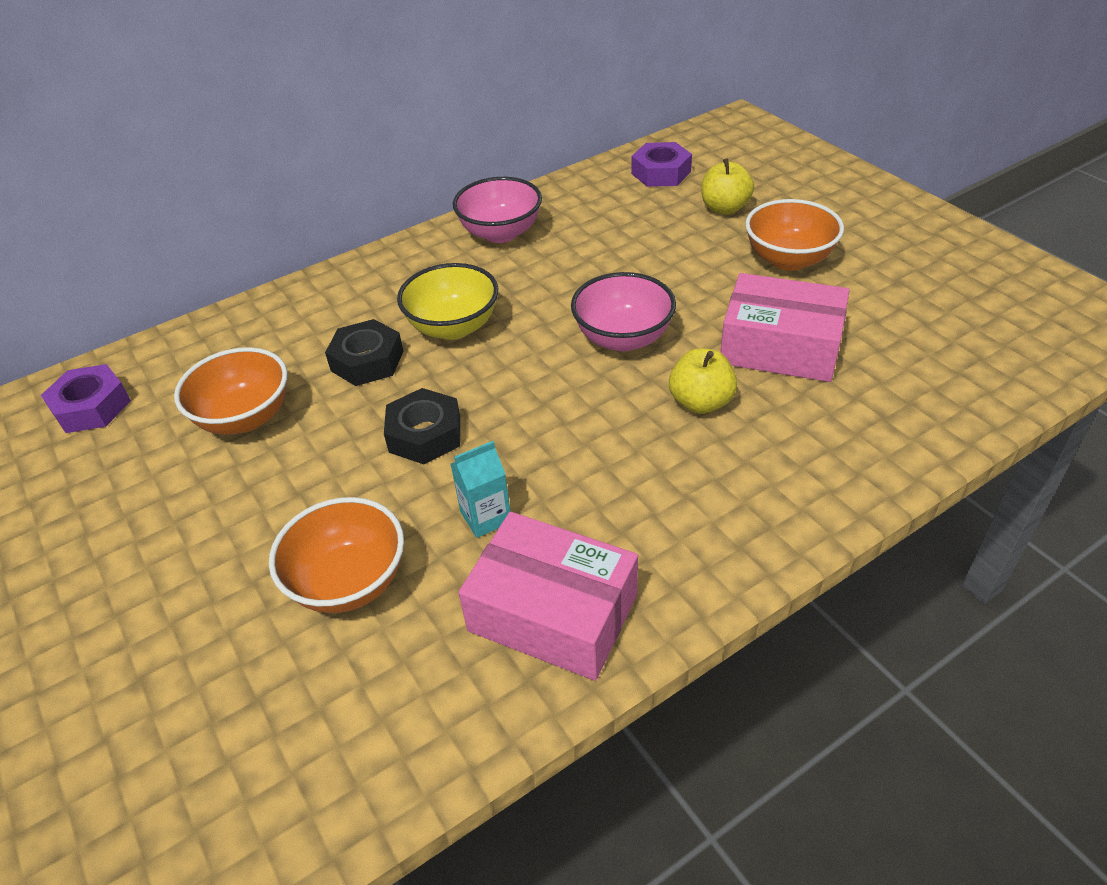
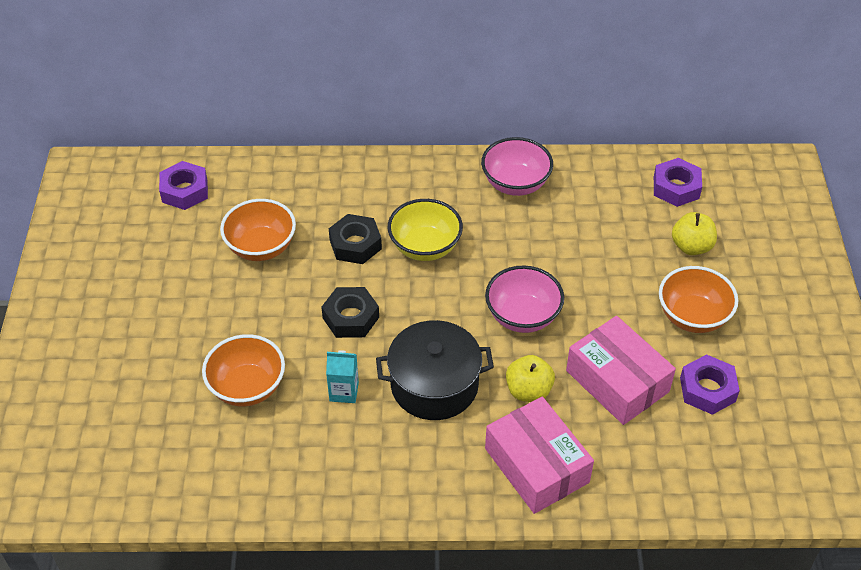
camera: 30 degrees right, 5 degrees up
pink box [458,512,638,681] -> pink box moved to [485,397,594,514]
none -> black pot [376,320,494,420]
none -> purple nut [680,354,740,415]

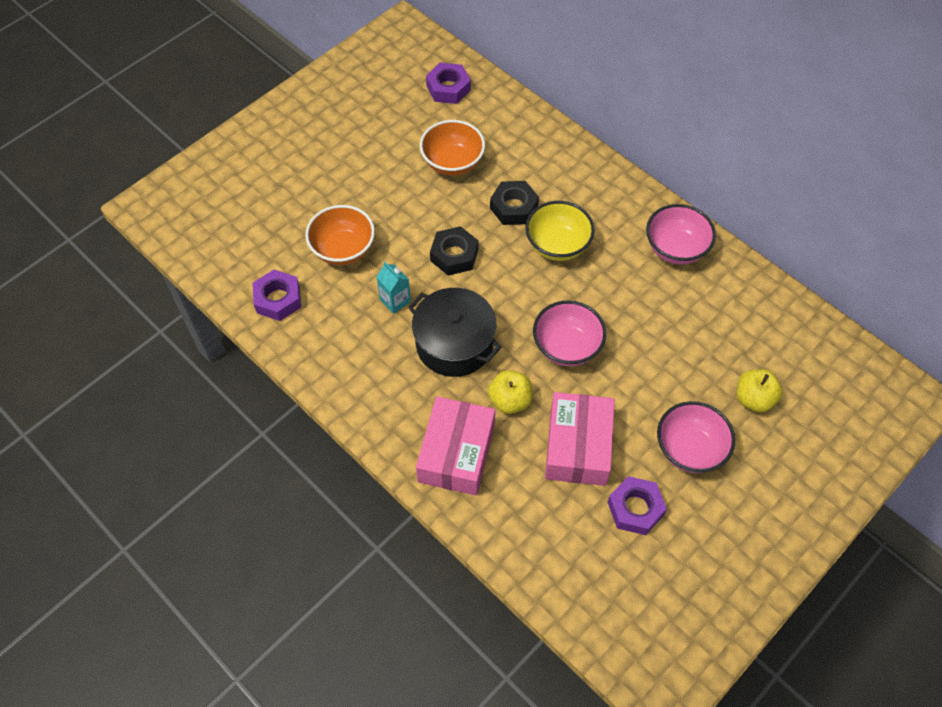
camera: 45 degrees right, 10 degrees up
purple nut [654,158,702,207] -> purple nut moved to [252,270,301,321]
orange bowl [659,266,739,333] -> pink bowl [657,401,735,473]

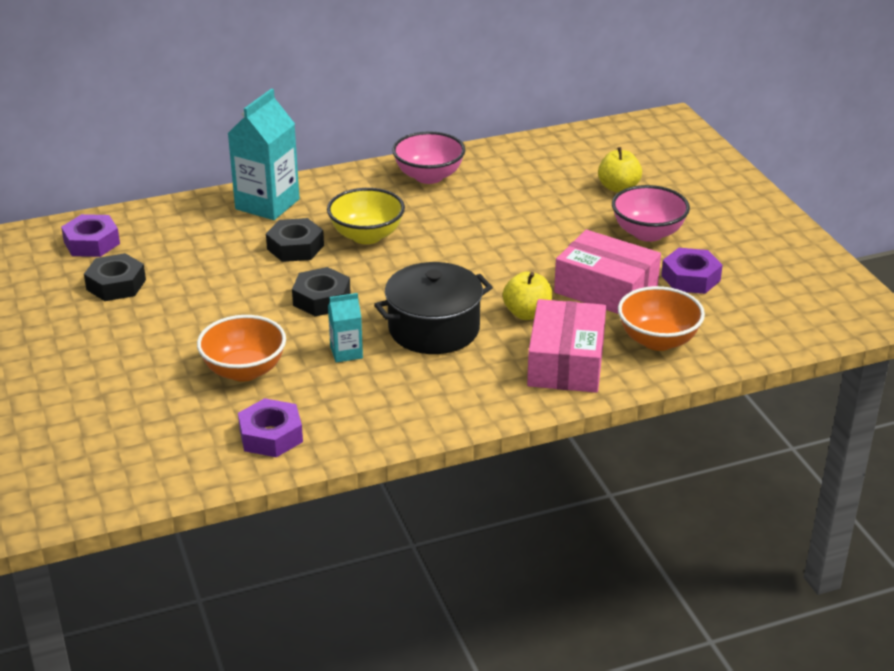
camera: 65 degrees left, 25 degrees down
pink box [416,397,495,495] -> pink box turned 60 degrees clockwise [527,299,606,393]
orange bowl [420,120,485,176] -> orange bowl moved to [618,286,705,351]
pink bowl [533,300,606,366] -> none
none -> black nut [84,253,146,301]
none -> turquoise carton [228,89,300,220]

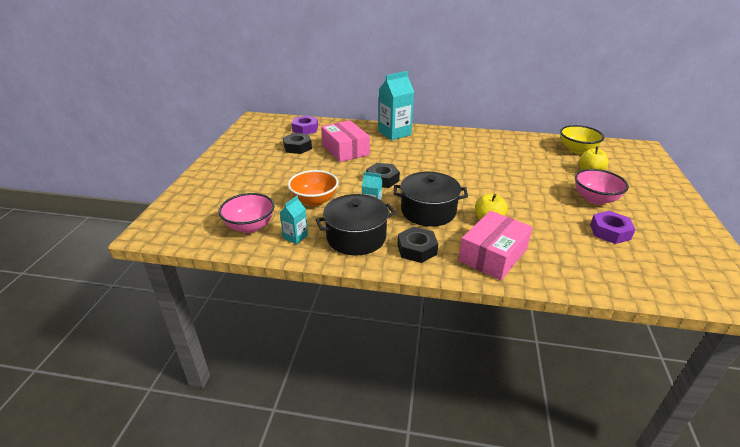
camera: 30 degrees right, 0 degrees up
purple nut [238,398,303,457] -> turquoise carton [280,196,308,244]
black nut [266,218,324,262] -> black nut moved to [397,227,438,263]
yellow bowl [327,188,405,244] -> yellow bowl moved to [560,125,605,154]
pink bowl [392,131,465,184] -> pink bowl moved to [218,193,275,233]
pink box [554,230,661,314] -> pink box moved to [321,120,370,162]
orange bowl [618,286,705,351] -> none
none -> black pot [315,194,396,255]

